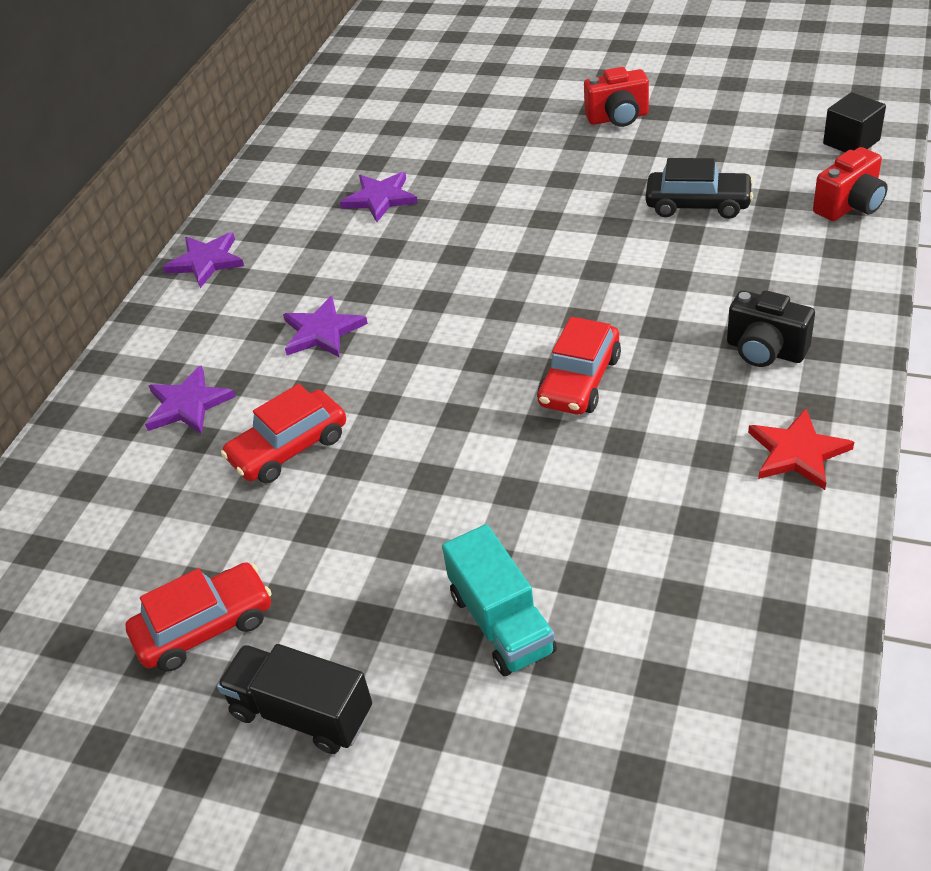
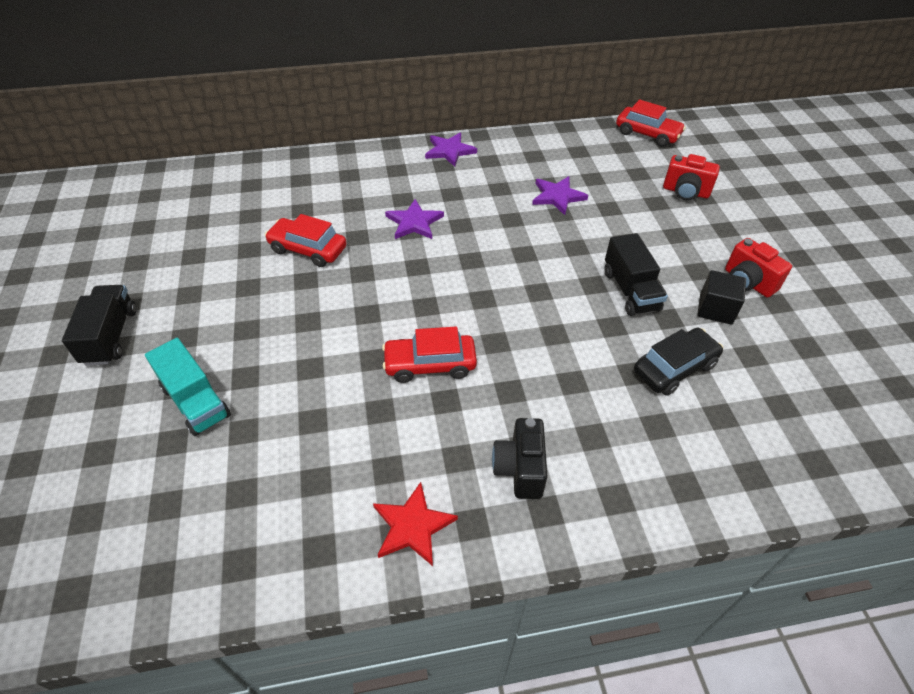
camera: 55 degrees right, 5 degrees up
red car [125,562,272,672] -> red car moved to [616,99,686,147]
purple star [145,365,236,434] -> none
turquoise truck [442,524,557,676] -> turquoise truck turned 75 degrees counterclockwise [145,338,231,436]
black car [645,158,754,219] -> black car turned 105 degrees counterclockwise [634,328,723,396]
red camera [813,147,888,221] -> red camera moved to [663,154,720,200]
black cube [823,92,886,152] -> black cube moved to [697,270,746,325]
none -> black truck [605,233,668,316]

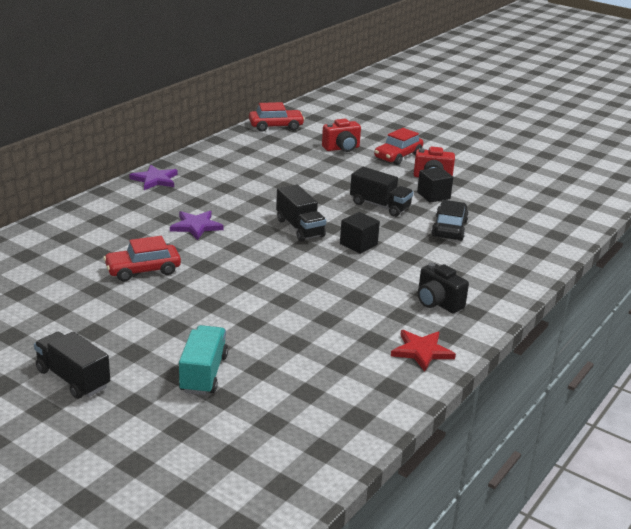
camera: 45 degrees left, 20 degrees down
turquoise truck [145,338,231,436] -> turquoise truck turned 90 degrees counterclockwise [179,325,228,395]
red car [382,327,477,383] -> red car moved to [374,128,423,165]
purple star [532,176,588,215] -> none
none -> black truck [276,185,326,242]
none -> black cube [340,212,380,254]

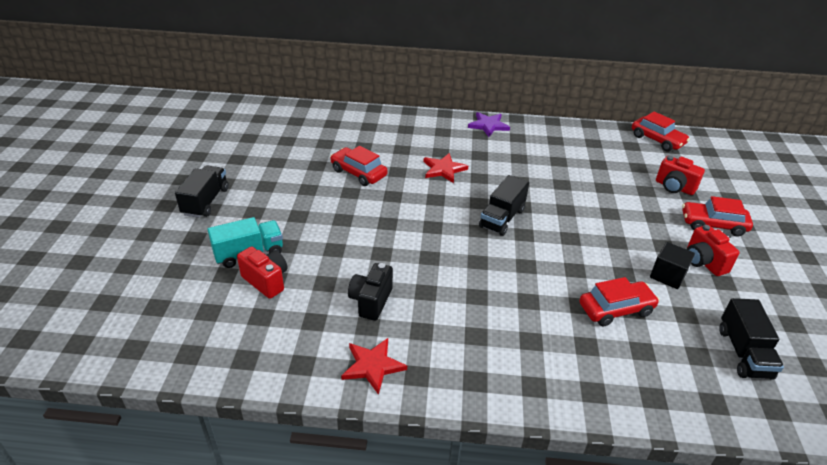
camera: 60 degrees right, 10 degrees up
purple star [170,211,223,240] -> red star [424,153,468,183]
black cube [340,212,380,254] -> none
black truck [350,167,414,217] -> black truck moved to [719,298,784,380]
black camera [418,262,469,313] -> black camera moved to [348,263,393,321]
black car [431,200,469,241] -> red car [579,277,660,326]
none -> red camera [237,246,288,299]

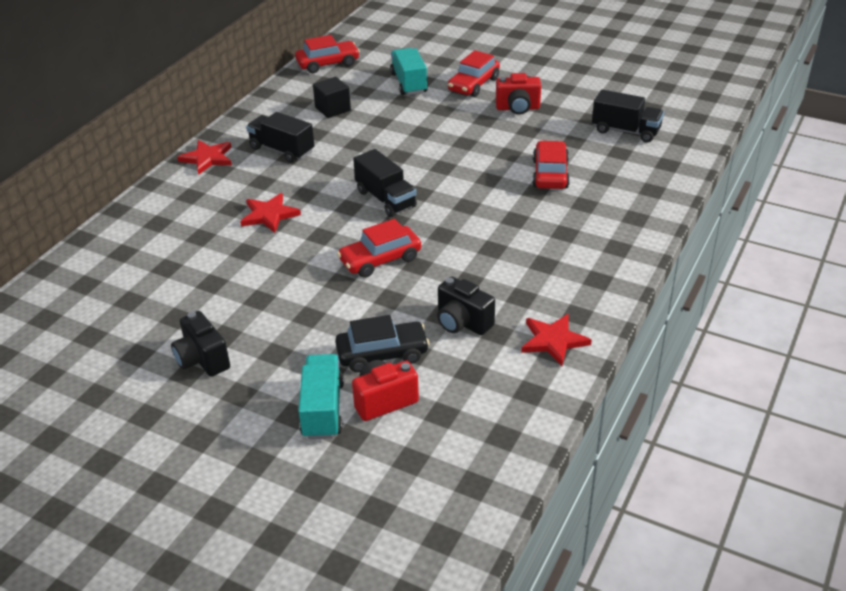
camera: 65 degrees left, 0 degrees up
black truck [175,165,229,218] -> black truck moved to [246,112,315,163]
red car [330,146,388,186] -> red car moved to [337,219,421,278]
purple star [468,112,510,137] -> red star [177,140,232,175]
black cube [650,242,695,289] -> black cube moved to [313,77,351,118]
red camera [656,156,705,195] -> turquoise truck [390,48,428,95]
none -> black camera [171,311,230,377]
none -> black car [335,315,430,372]

